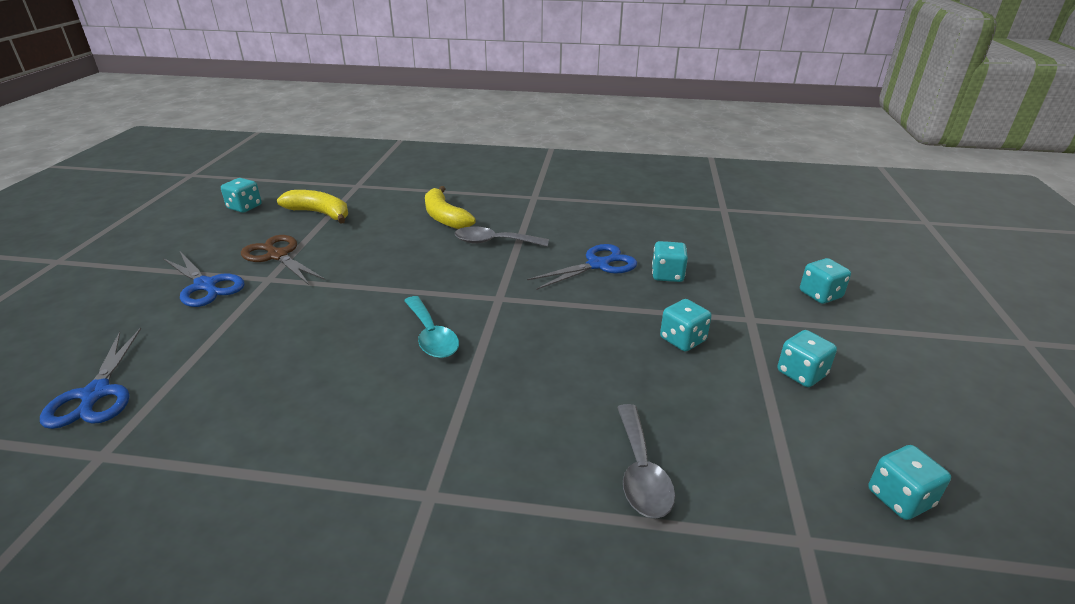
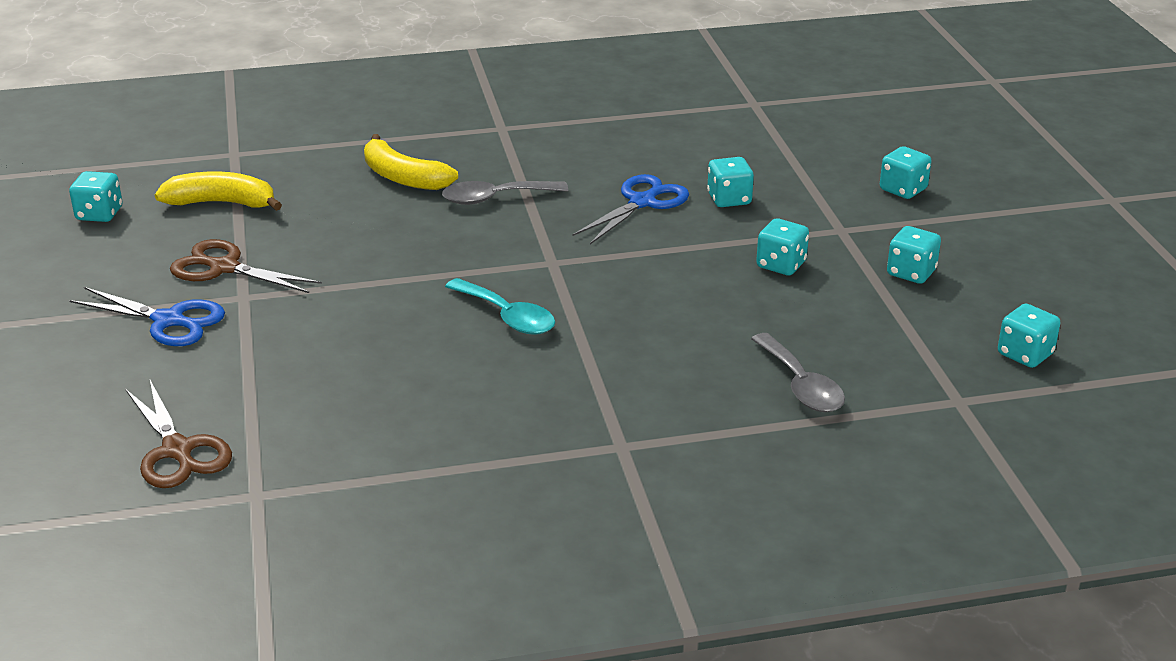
camera: 20 degrees left, 0 degrees up
blue scissors [40,328,141,429] -> brown scissors [125,380,232,488]

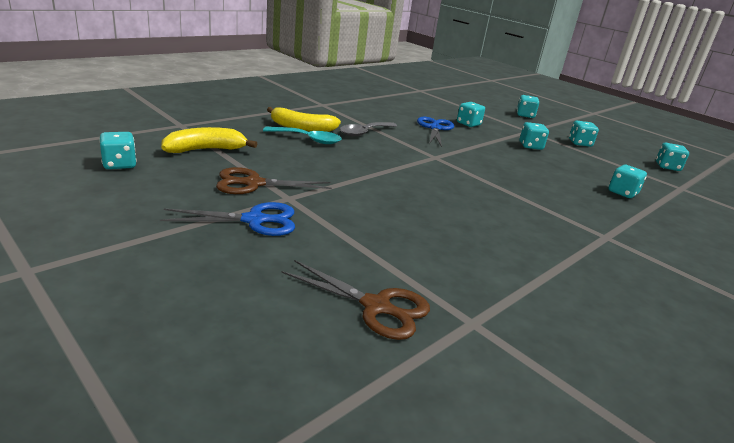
camera: 35 degrees left, 5 degrees down
turquoise spoon [445,278,555,335] -> turquoise spoon moved to [263,127,342,144]
grey spoon [751,333,845,412] -> turquoise dice [608,164,647,198]

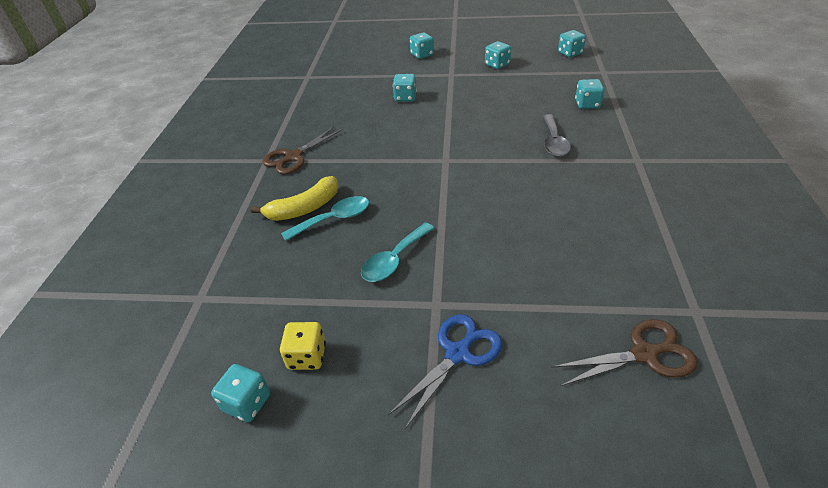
camera: 35 degrees left, 15 degrees up
yellow banana [161,127,257,153] -> none
brown scissors [216,167,332,194] -> brown scissors moved to [262,126,342,174]
grey spoon [340,122,397,137] -> grey spoon moved to [543,114,571,157]
blue scissors [417,117,454,147] -> none
turquoise dice [520,122,549,150] -> none
none -> yellow dice [280,322,326,370]
none -> turquoise spoon [361,223,435,282]

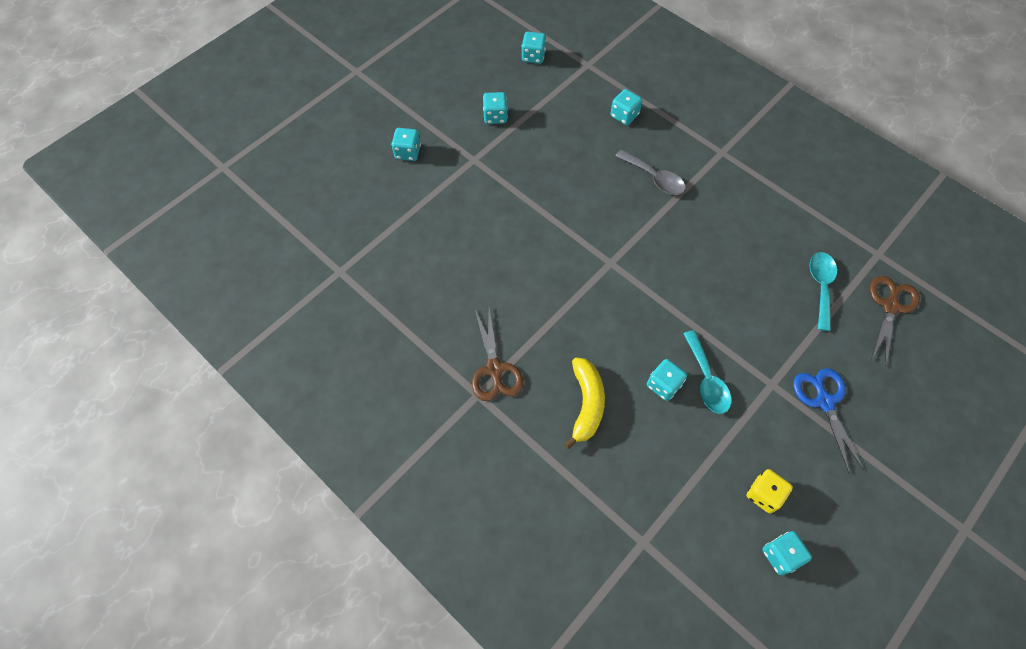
camera: 55 degrees left, 20 degrees up
turquoise spoon [281,196,369,241] -> turquoise spoon moved to [810,252,837,331]
turquoise dice [393,74,417,102] -> turquoise dice moved to [647,359,687,401]

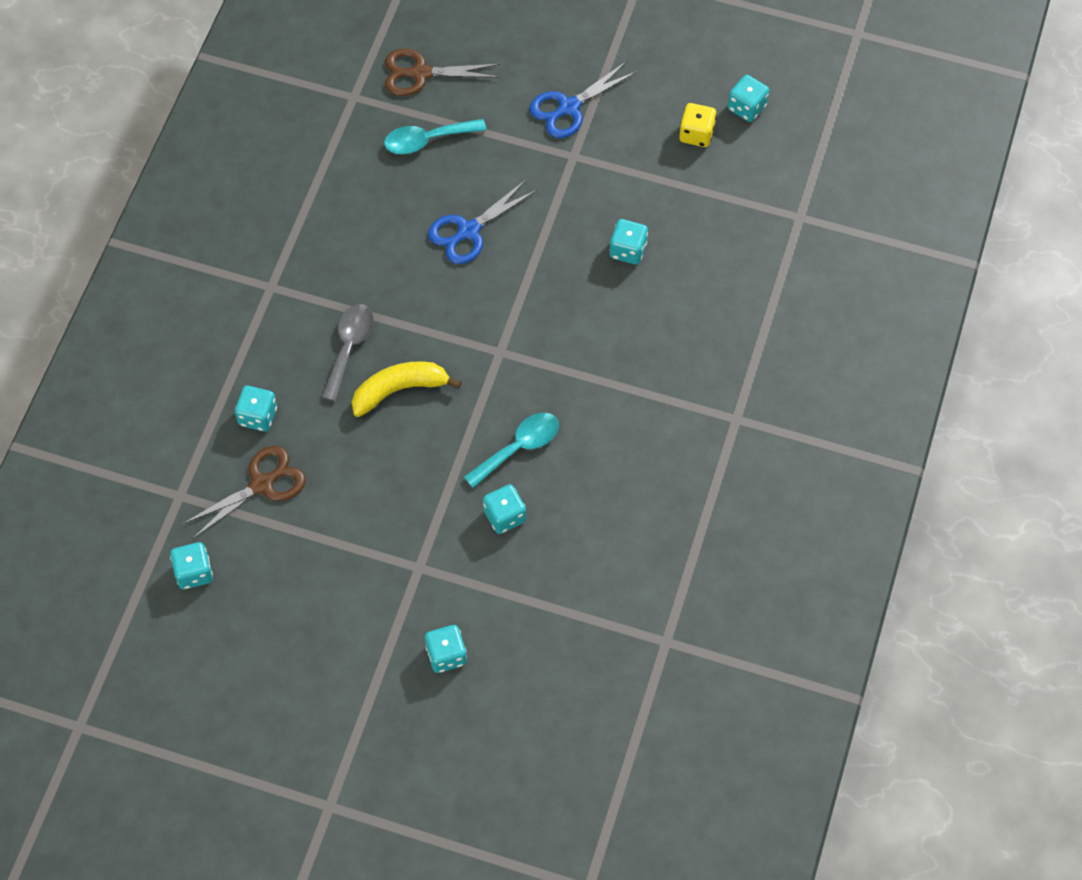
camera: 115 degrees left, 0 degrees up
brown scissors [472,308,523,401] -> brown scissors moved to [182,446,306,539]
turquoise dice [483,92,508,124] -> turquoise dice moved to [483,484,526,534]
yellow banana [564,357,605,449] -> yellow banana moved to [352,361,461,417]
turquoise spoon [683,330,731,414] -> turquoise spoon moved to [464,413,559,488]
none -> blue scissors [428,180,538,264]

